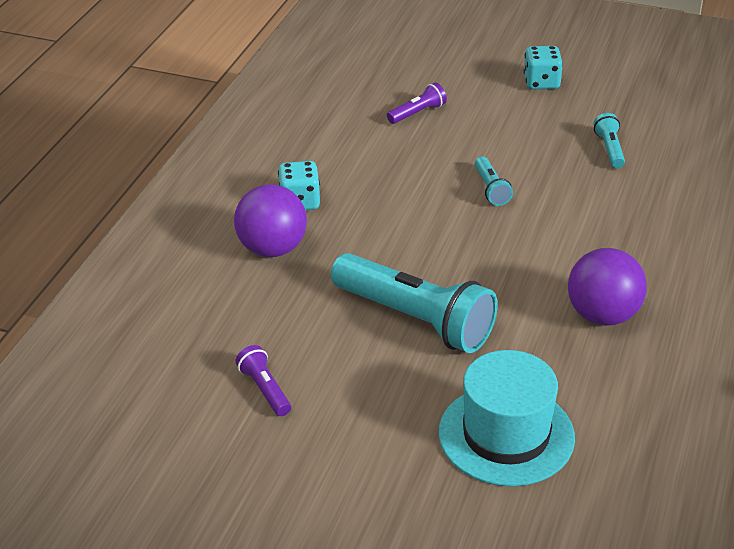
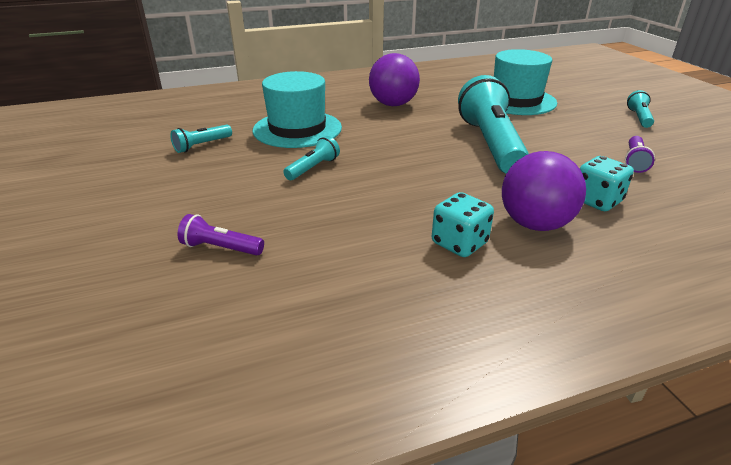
camera: 130 degrees left, 5 degrees down
turquoise dice [523,46,563,89] -> turquoise dice moved to [580,156,634,211]
none -> turquoise hat [253,71,342,148]
none -> turquoise flashlight [627,90,654,128]

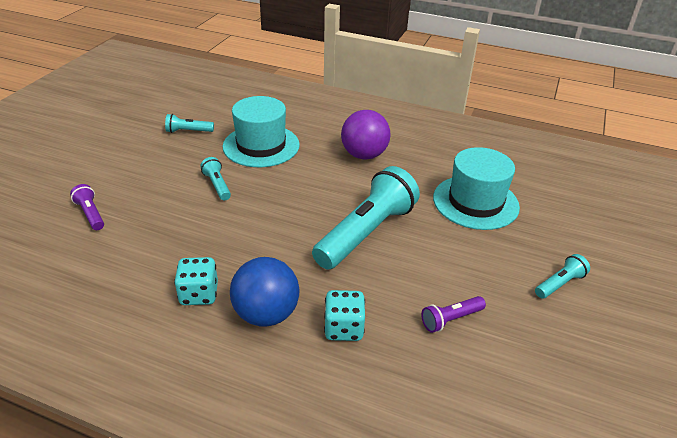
camera: 40 degrees right, 5 degrees up
turquoise flashlight [283,136,340,180] -> turquoise flashlight turned 105 degrees counterclockwise [200,157,231,201]
purple ball [502,151,586,231] -> blue ball [230,257,299,327]

